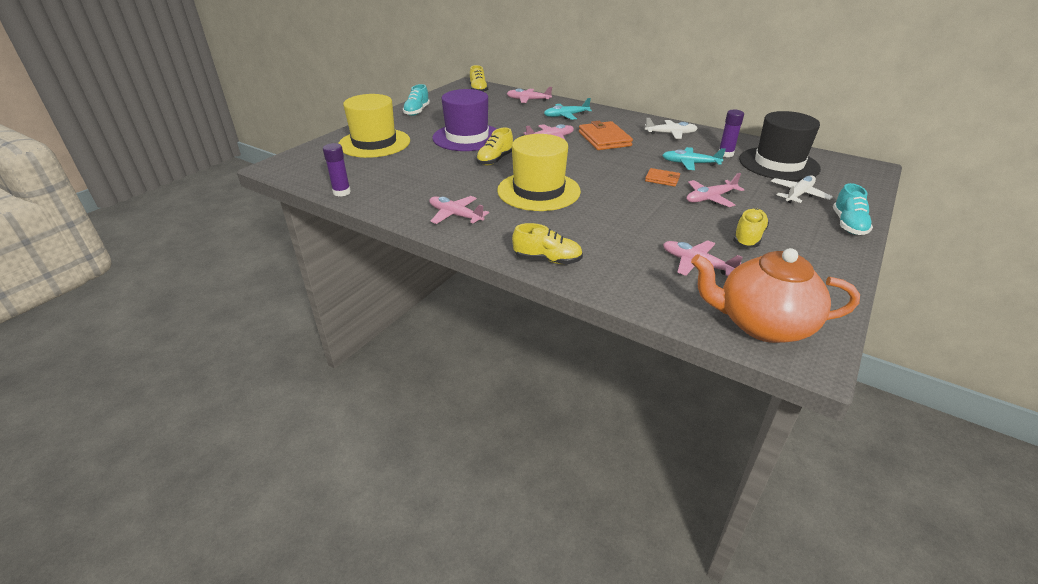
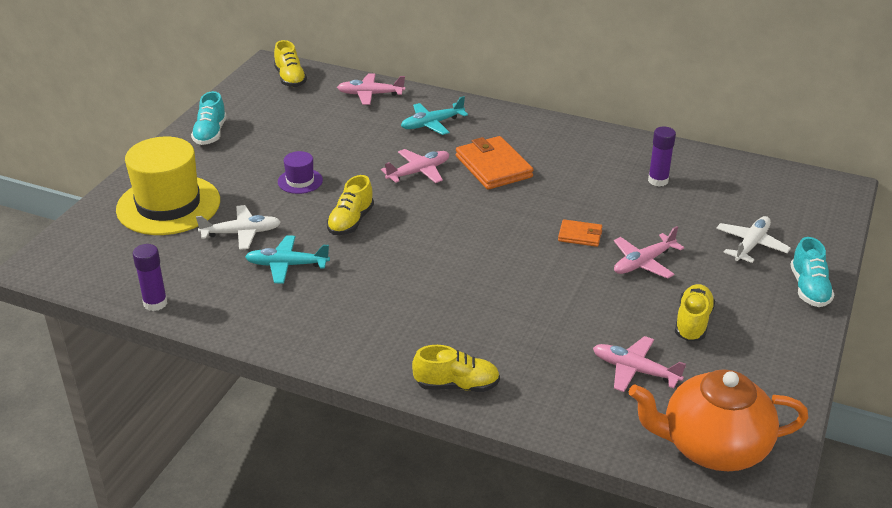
camera: 10 degrees left, 0 degrees up
pink plane [429,196,489,224] -> none
purple hat [432,89,496,151] -> purple hat [278,151,323,194], size x0.45
yellow hat [497,134,581,211] -> none
white plane [645,118,698,139] -> white plane moved to [196,205,281,250]
turquoise plane [662,147,726,170] -> turquoise plane moved to [245,235,330,284]
black hat [739,111,821,181] -> none

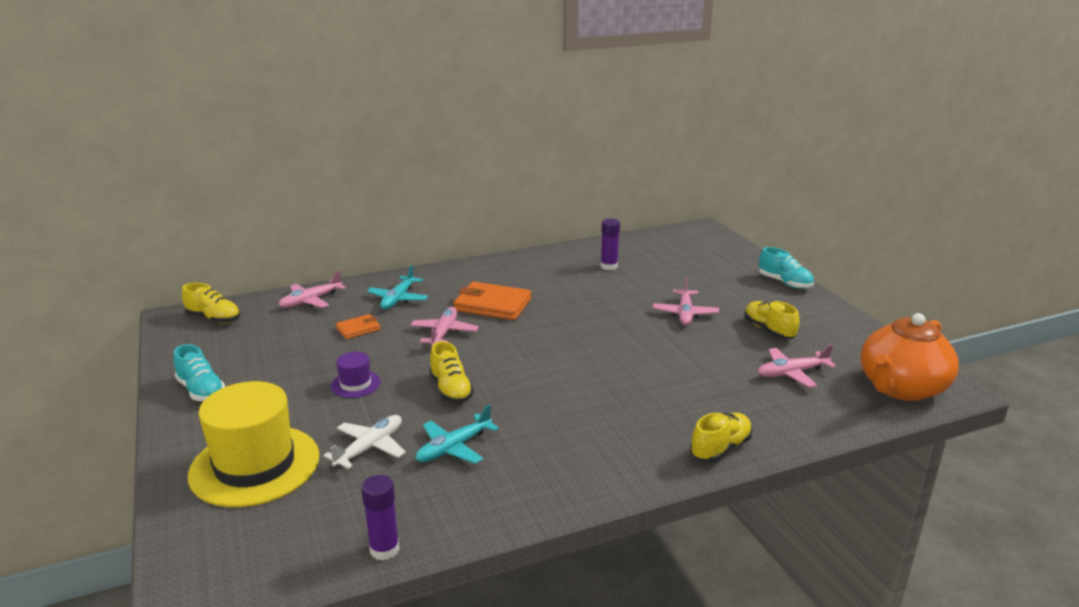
camera: 45 degrees left, 10 degrees down
orange wallet [558,219,602,247] -> orange wallet moved to [336,314,381,339]
white plane [716,216,791,263] -> none

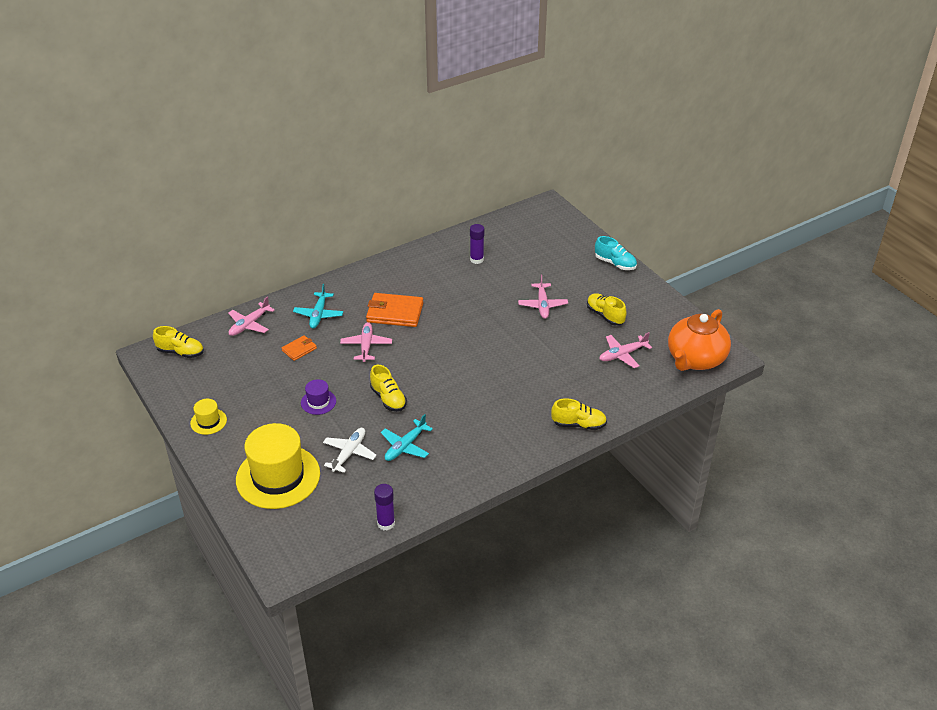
camera: 10 degrees left, 15 degrees up
turquoise shoe [173,344,225,401] -> yellow hat [190,399,227,435]
yellow shoe [690,413,753,462] -> yellow shoe turned 60 degrees clockwise [551,398,607,430]

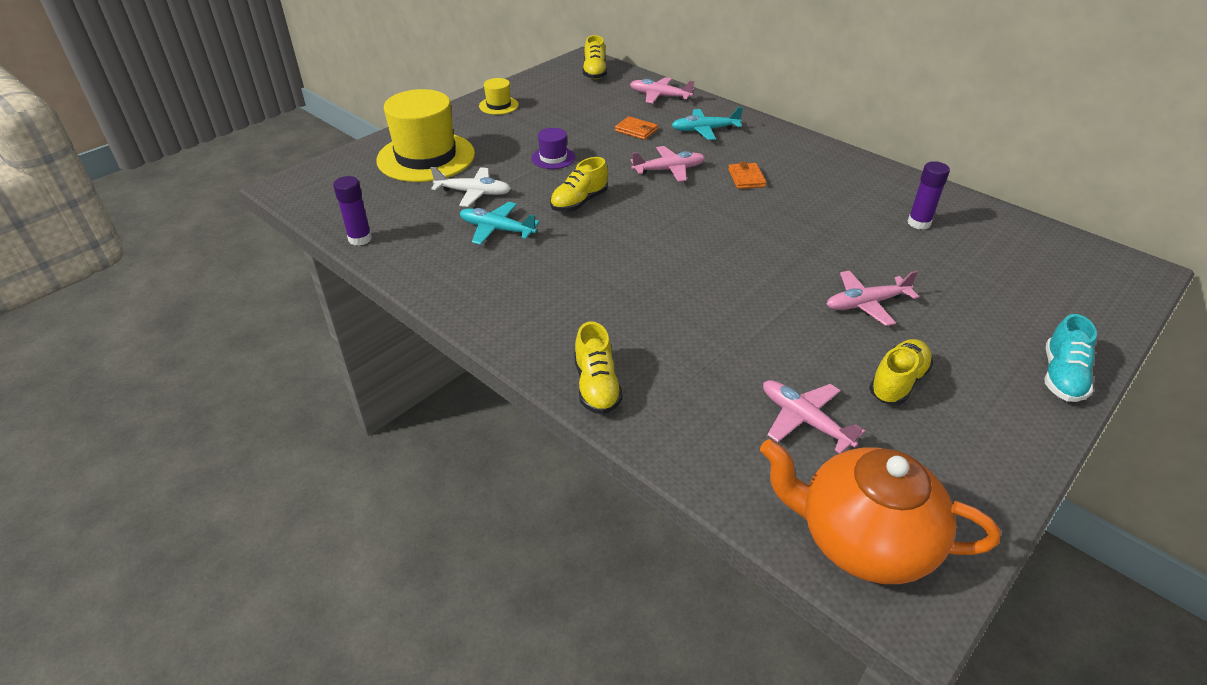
camera: 75 degrees right, 0 degrees up
orange wallet [366,293,423,327] -> orange wallet [728,162,766,189], size x0.54

